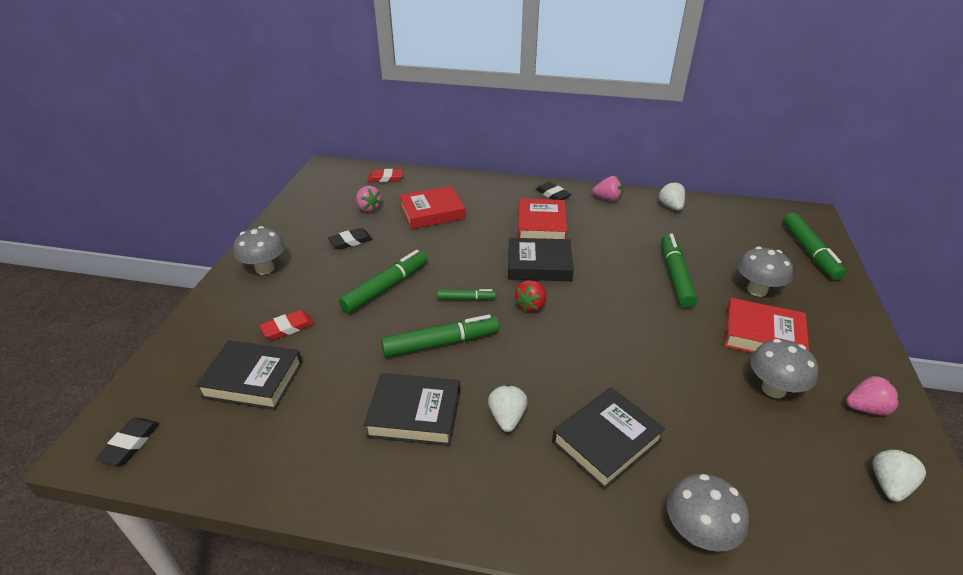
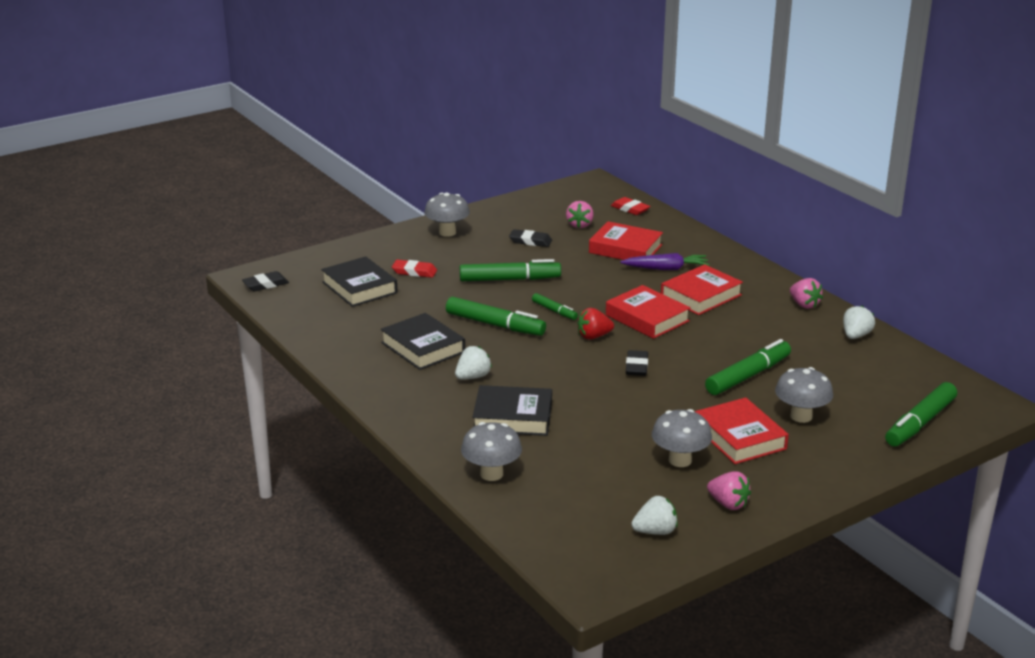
camera: 45 degrees right, 10 degrees down
black book [508,238,574,281] -> red book [606,285,691,339]
black eraser [536,182,571,200] -> black eraser moved to [626,350,648,376]
none -> purple carrot [620,253,710,270]

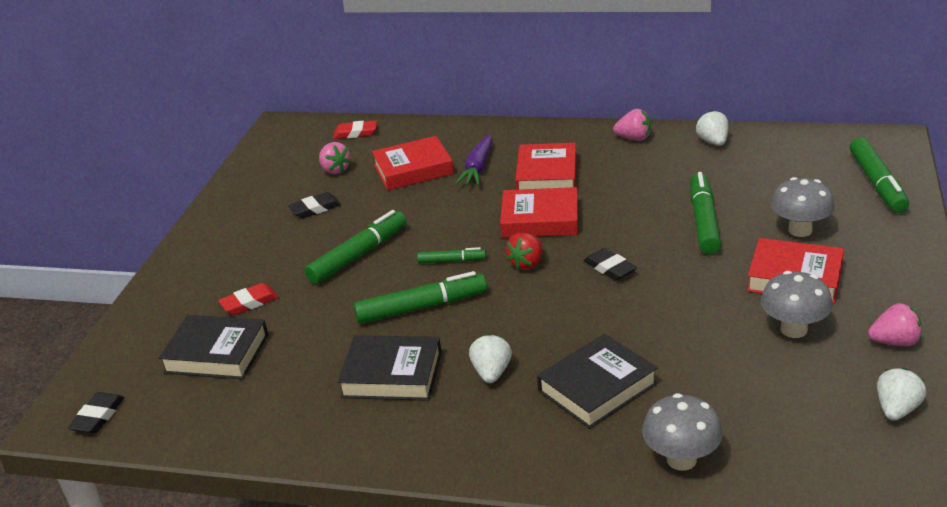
camera: 40 degrees left, 5 degrees up
grey mushroom [424,192,470,237] -> none
purple carrot [620,253,710,270] -> purple carrot turned 150 degrees clockwise [455,134,492,185]

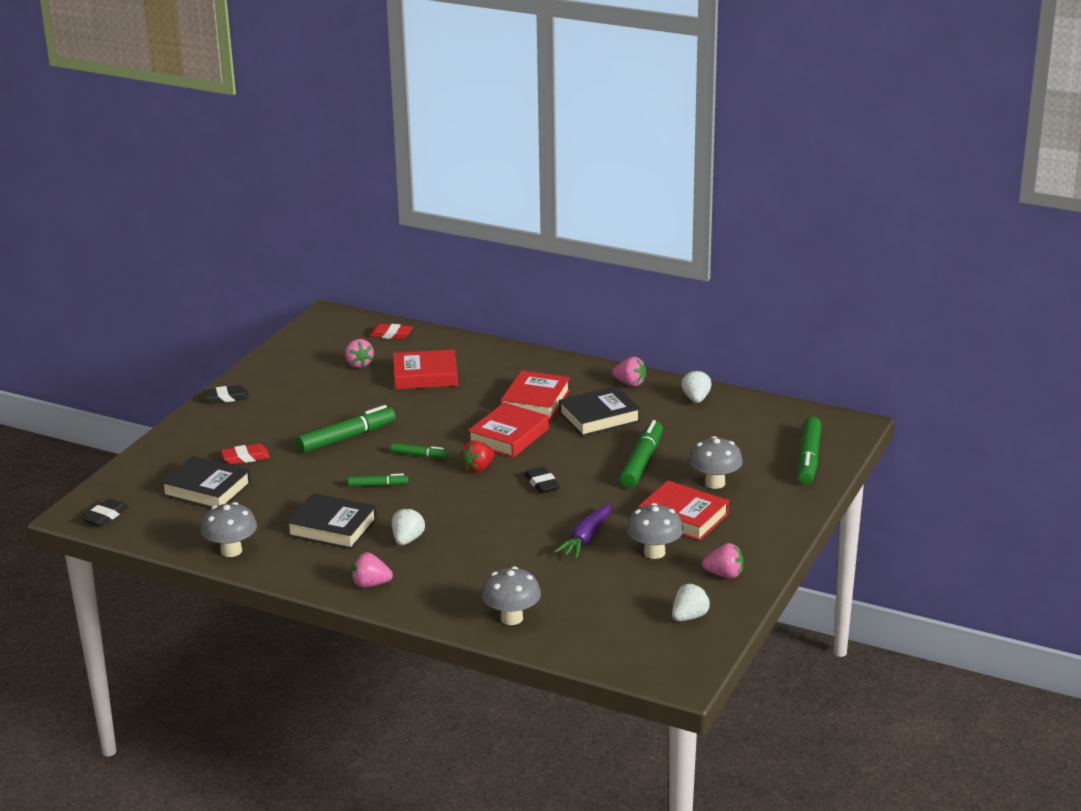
camera: 10 degrees right, 5 degrees down
black eraser [288,192,341,218] -> black eraser moved to [203,385,249,404]
green marker [354,271,487,324] -> green marker [348,474,408,487], size x0.54
purple carrot [455,134,492,185] -> purple carrot moved to [554,504,611,559]
red book [500,187,578,238] -> red book turned 75 degrees counterclockwise [468,403,549,458]
black book [537,334,657,429] -> black book moved to [559,386,640,437]
none -> grey mushroom [201,502,257,557]
none -> pink strawberry [351,552,393,588]

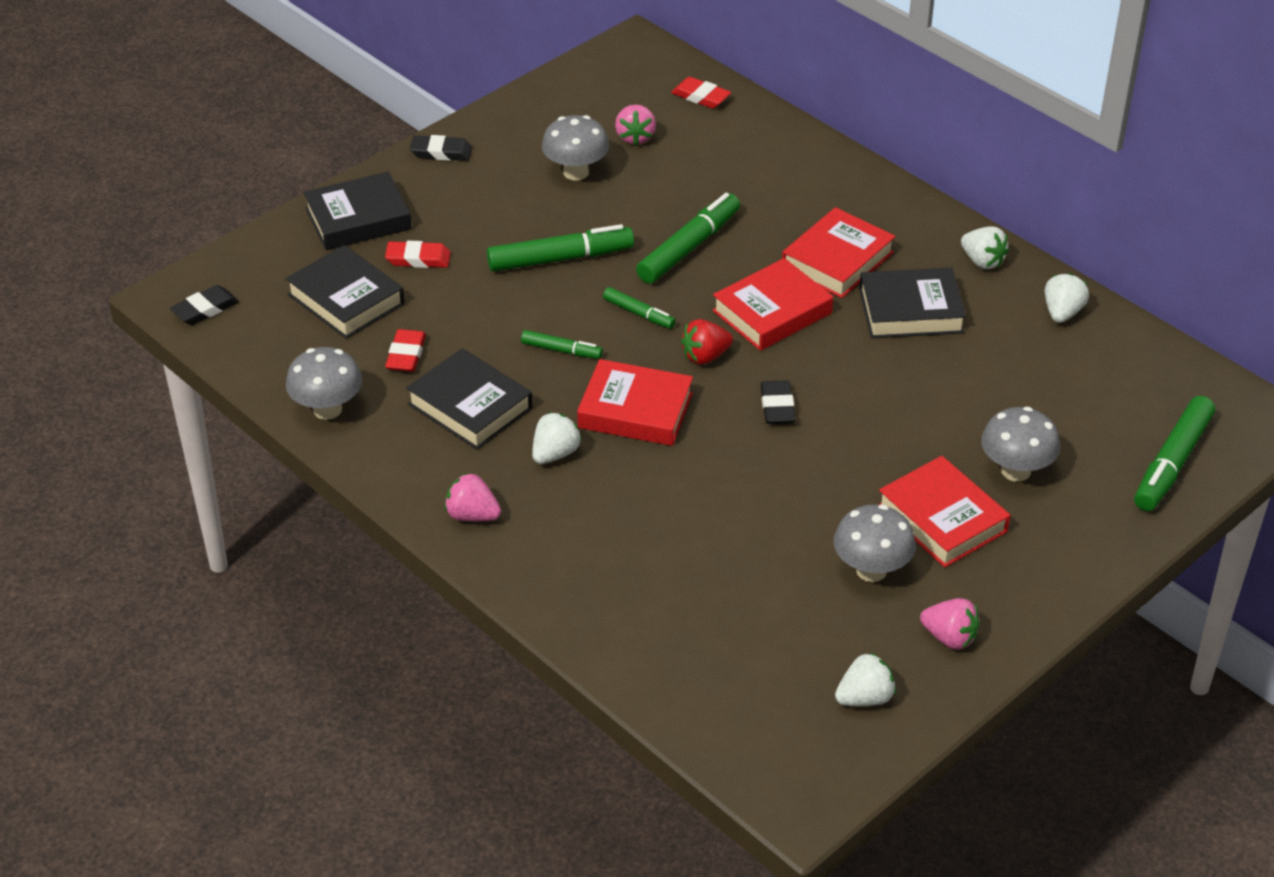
camera: 20 degrees right, 15 degrees up
red book [393,350,458,390] -> red book moved to [577,359,693,446]
grey mushroom [482,566,541,625] -> grey mushroom moved to [542,115,609,180]
purple carrot [554,504,611,559] -> none
pink strawberry [612,357,646,386] -> white strawberry [961,227,1009,269]
green marker [620,420,663,488] -> green marker moved to [636,193,740,284]
none -> black book [303,172,412,250]
none -> red eraser [385,329,426,372]

